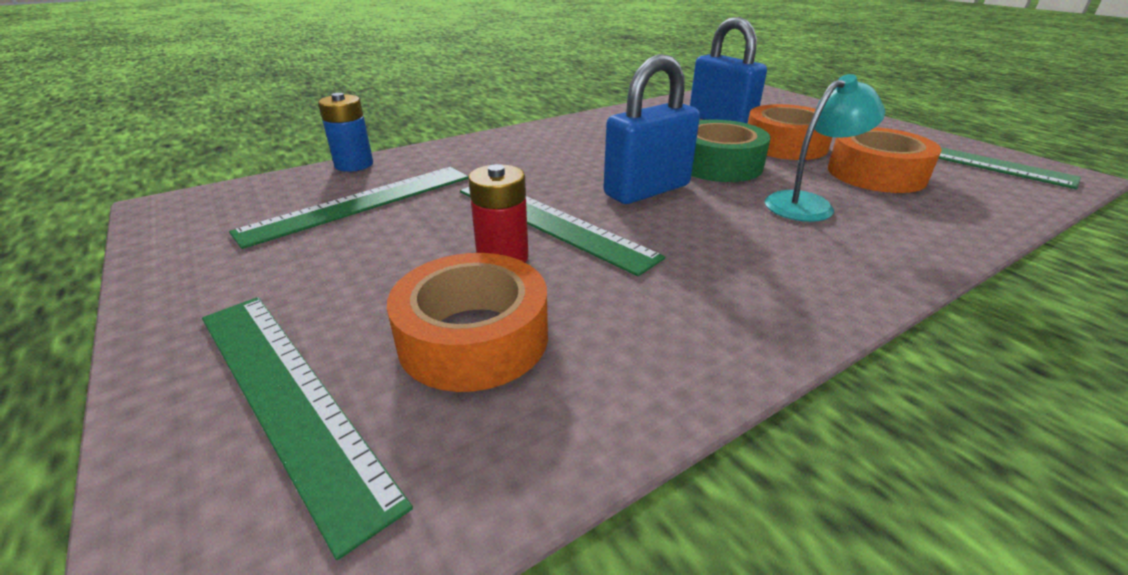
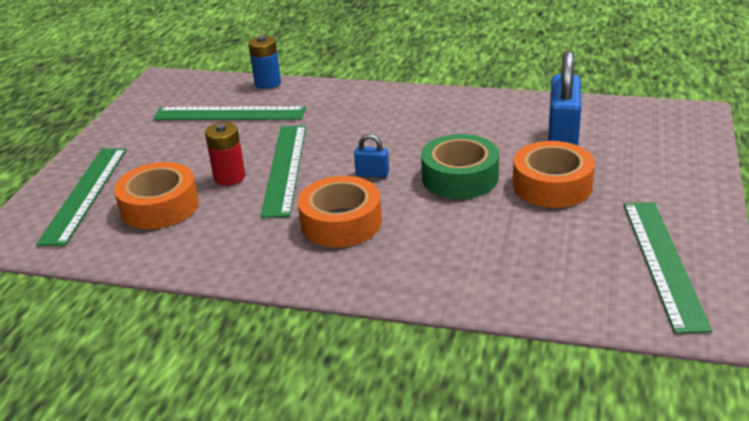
camera: 50 degrees right, 0 degrees up
blue padlock [603,54,700,204] -> blue padlock [354,134,389,178], size x0.46
turquoise lamp [765,74,885,222] -> none
orange tape [828,127,942,193] -> orange tape moved to [298,176,382,247]

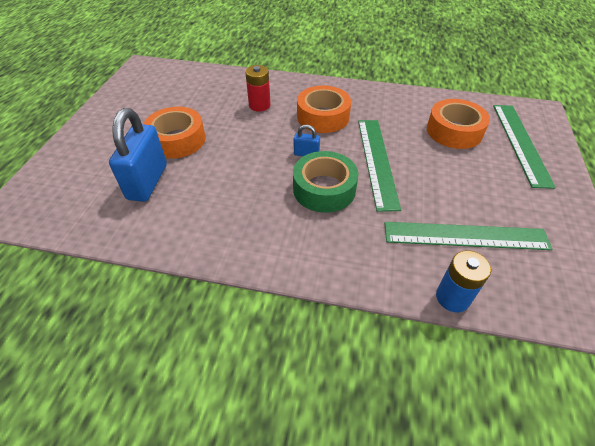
camera: 175 degrees right, 15 degrees up
red battery [205,122,245,186] -> red battery moved to [245,65,271,112]
green tape [421,134,499,199] -> green tape moved to [293,151,358,213]
green ruler [624,202,712,334] -> none

